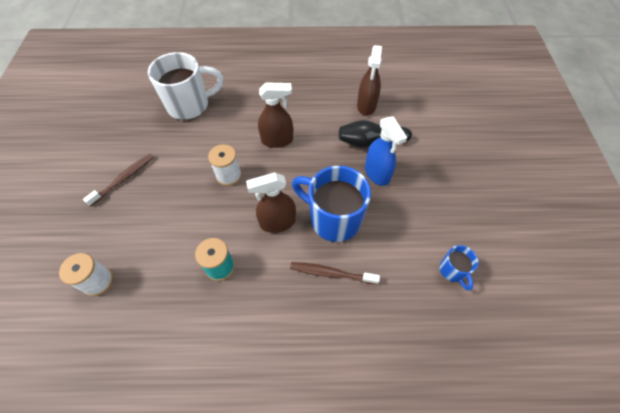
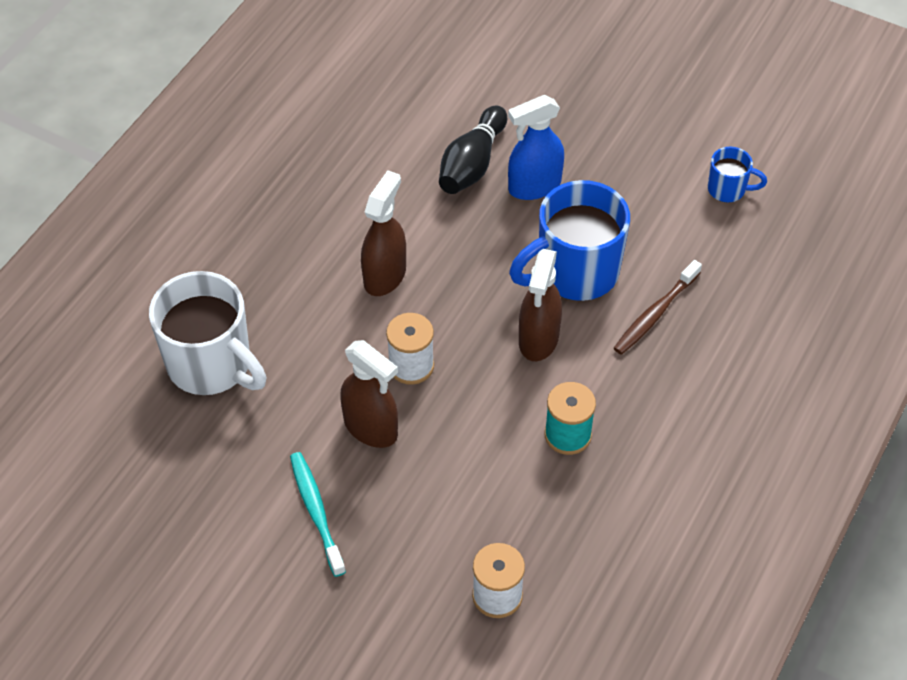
camera: 60 degrees left, 5 degrees down
brown toothbrush [83,154,154,206] -> turquoise toothbrush [290,452,346,577]
white mug [148,52,224,120] -> white mug turned 120 degrees clockwise [149,271,267,395]
brown spray bottle [357,45,382,116] -> brown spray bottle moved to [340,340,398,448]
blue spray bottle [365,116,407,186] -> blue spray bottle turned 150 degrees clockwise [508,95,564,200]

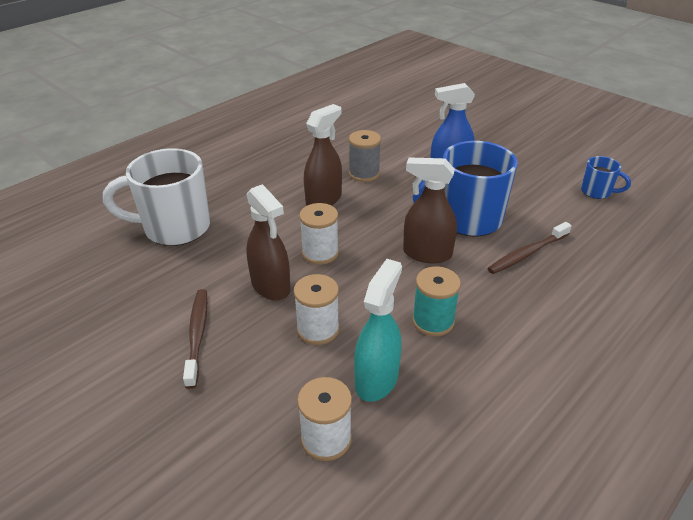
camera: 15 degrees right, 15 degrees down
white mug [149,271,267,395] -> white mug turned 120 degrees clockwise [103,148,210,246]
turquoise toothbrush [290,452,346,577] -> brown toothbrush [183,289,208,389]
black bowling pin [439,106,507,194] -> none
brown spray bottle [519,249,562,361] -> brown spray bottle turned 75 degrees clockwise [403,157,457,264]
none -> white spool [294,274,339,345]
none -> grey spool [349,130,381,182]
none -> turquoise spray bottle [354,259,402,402]

